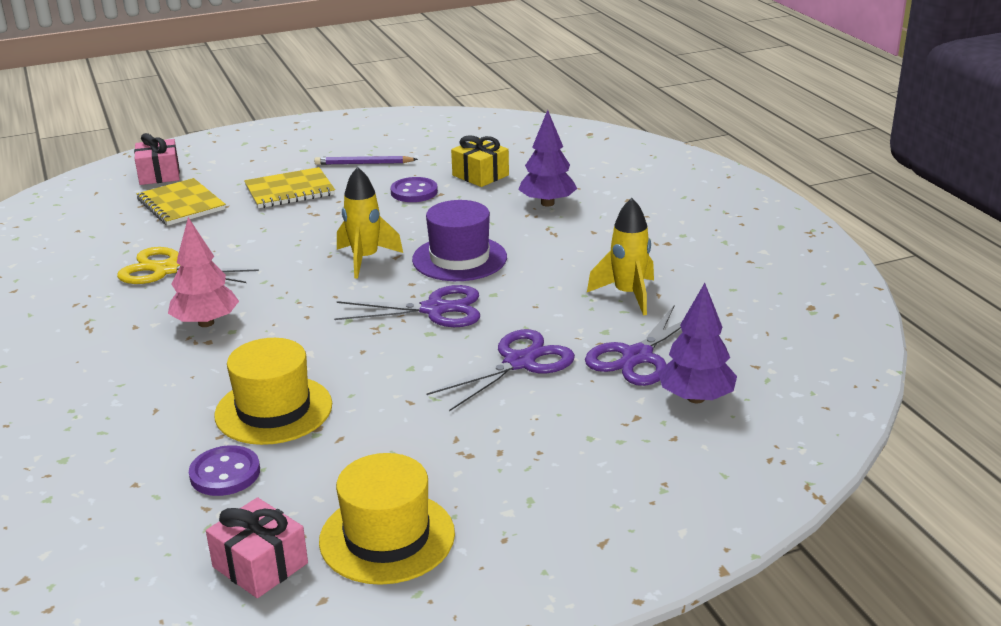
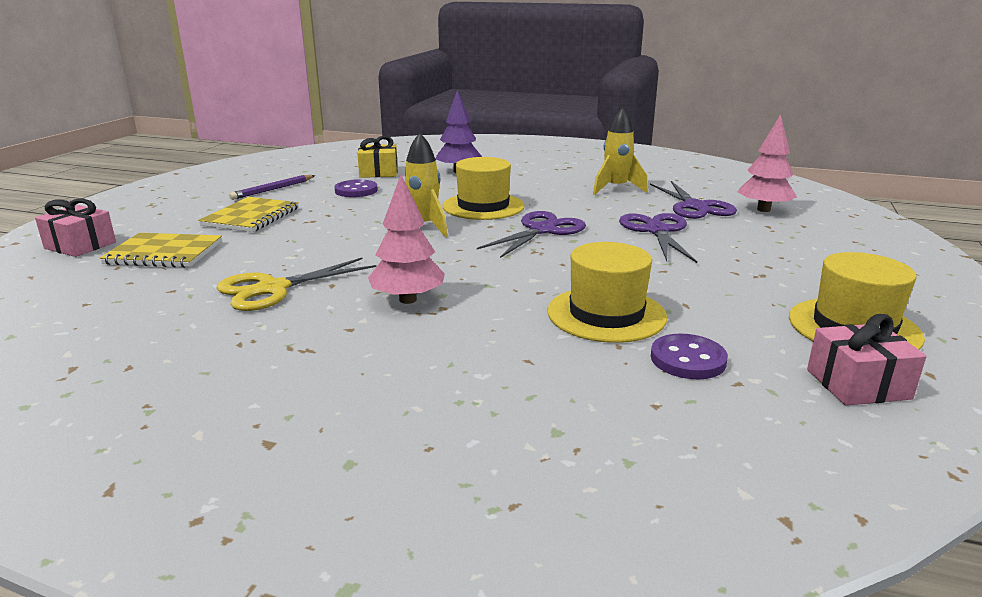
camera: 50 degrees left, 5 degrees down
purple hat [412,200,507,281] -> yellow hat [442,157,524,220]
purple tree [658,283,737,403] -> pink tree [738,114,797,212]

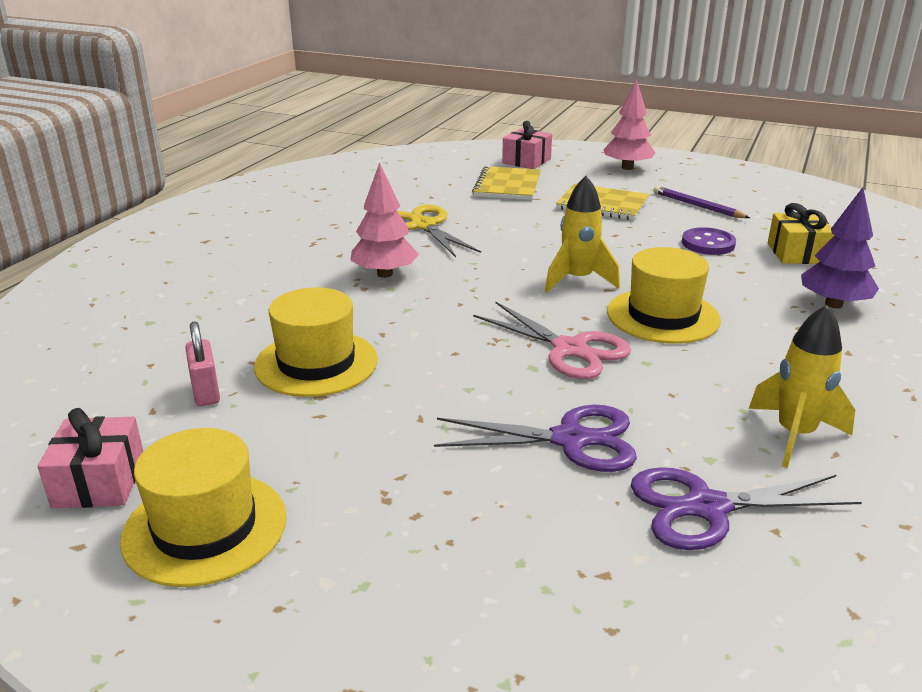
camera: 95 degrees right, 5 degrees up
purple scissors [477,211,586,258] -> pink scissors [473,302,631,379]
purple button [651,334,728,379] -> pink padlock [185,321,220,406]
pink tree [738,114,797,212] -> pink tree moved to [603,79,655,170]

